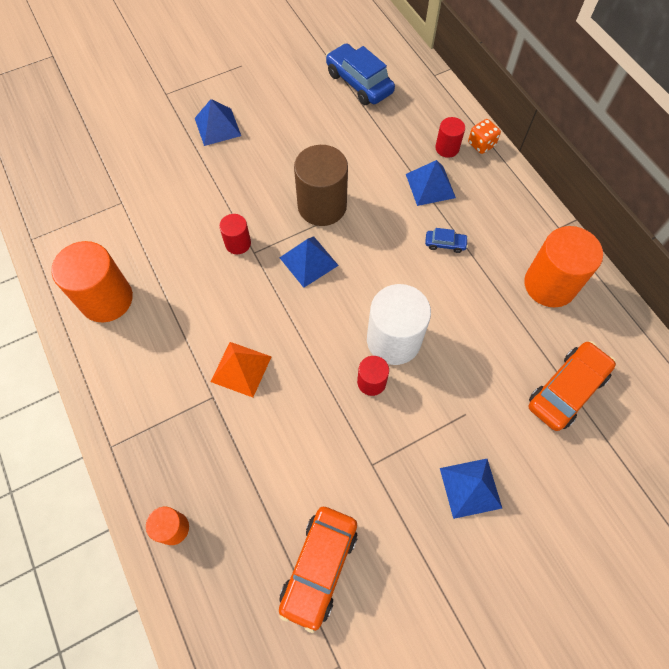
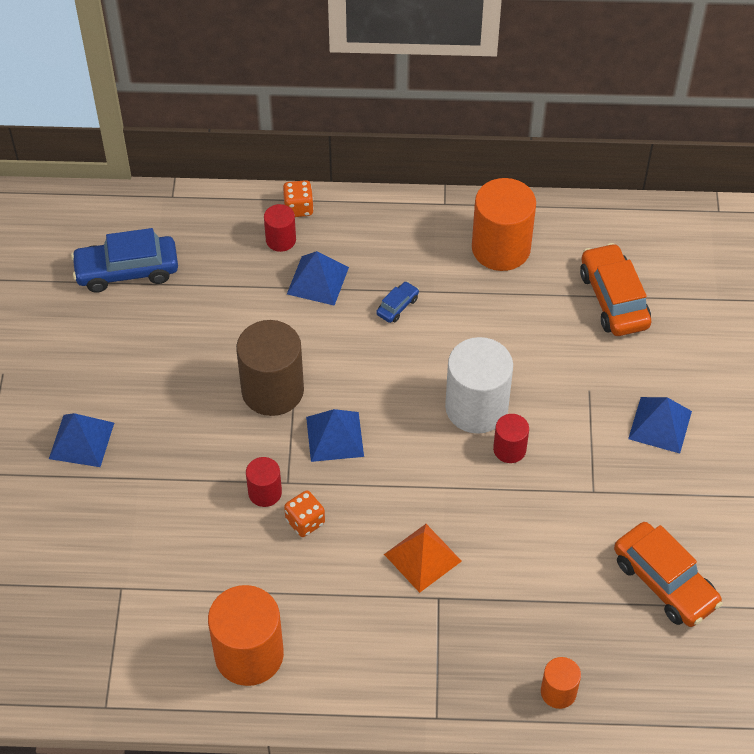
camera: 60 degrees left, 10 degrees down
none -> orange dice [284,490,325,537]

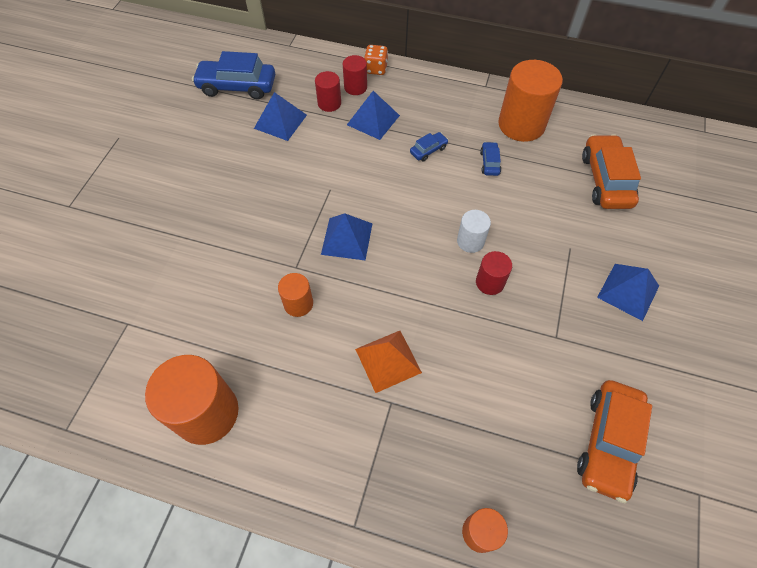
camera: 15 degrees right, 5 degrees up
blue pyramid [49,413,114,467] -> blue pyramid moved to [254,92,307,141]
brown cylinder [236,320,304,416] -> none
red cylinder [246,457,282,507] -> red cylinder moved to [315,71,341,112]
orange dice [284,490,325,537] -> orange cylinder [278,273,313,317]
white cylinder [445,337,513,434] -> white cylinder [457,210,491,253], size x0.52
orange car [614,522,723,627] -> orange car turned 45 degrees clockwise [577,380,652,503]
none -> blue car [480,142,501,176]

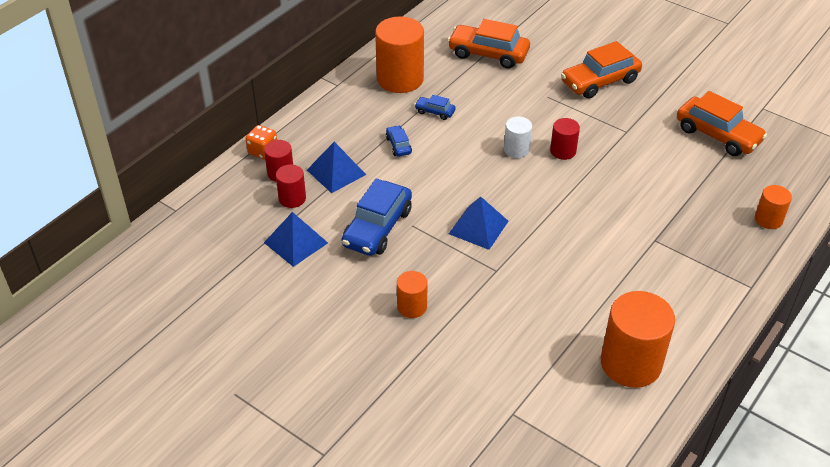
camera: 70 degrees left, 15 degrees down
blue car [192,51,275,100] -> blue car moved to [342,179,412,256]
orange cylinder [278,273,313,317] -> orange cylinder moved to [397,271,427,318]
orange pyramid [355,331,422,393] -> none
blue pyramid [597,264,659,321] -> orange car [561,41,642,99]

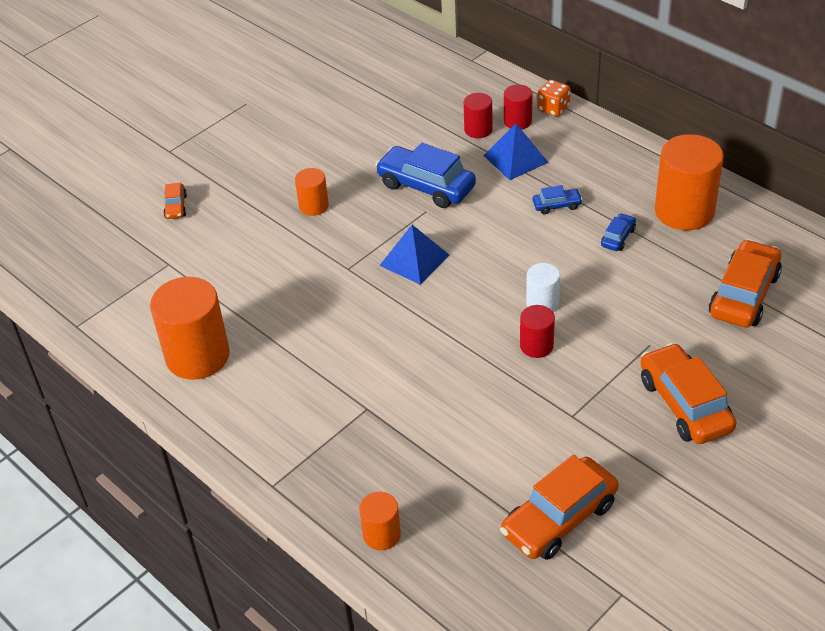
camera: 100 degrees right, 0 degrees up
blue pyramid [264,212,328,267] -> none
none -> orange car [163,183,187,219]

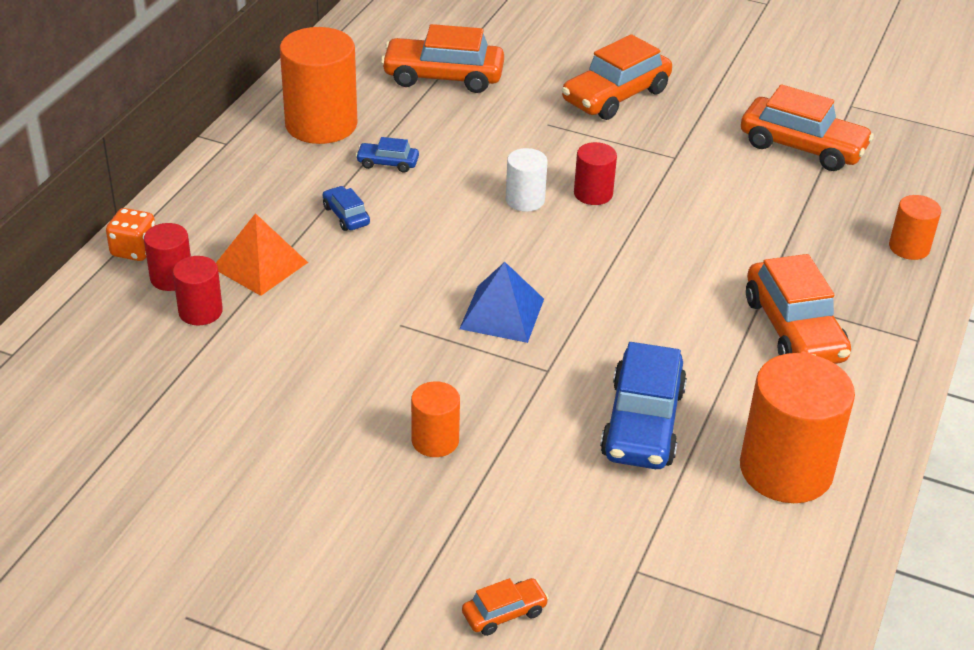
camera: 115 degrees left, 5 degrees down
blue car [375,143,476,208] -> blue car moved to [600,342,687,469]
blue pyramid [483,124,549,180] -> orange pyramid [216,213,308,296]
none -> orange car [746,254,851,364]

